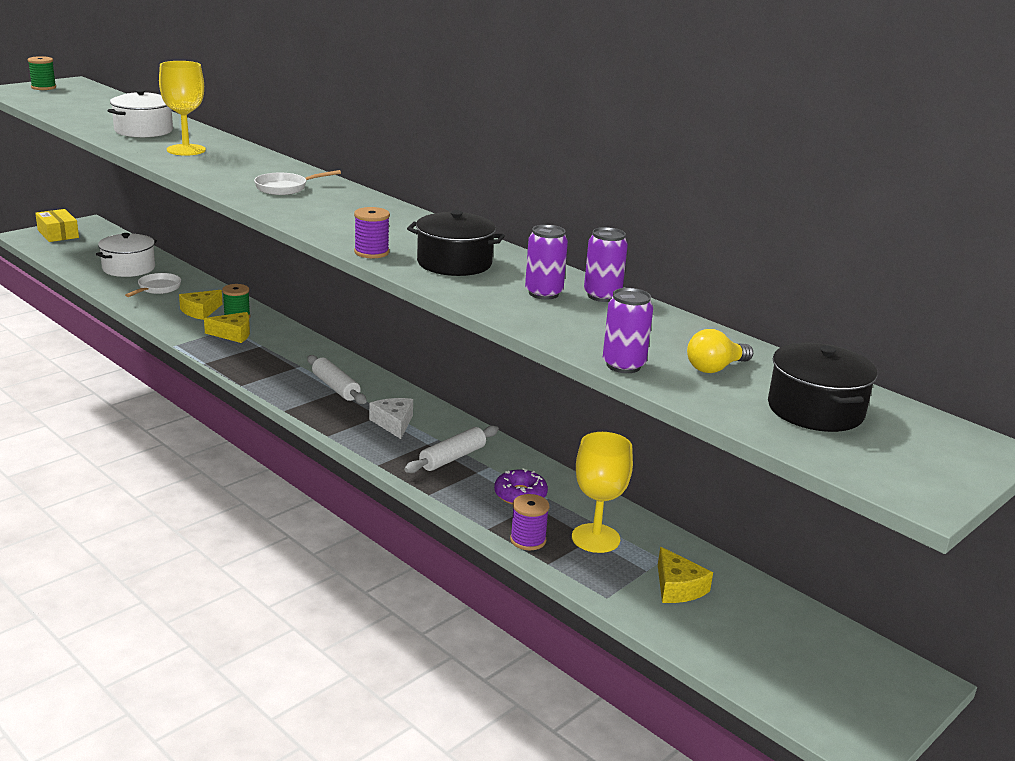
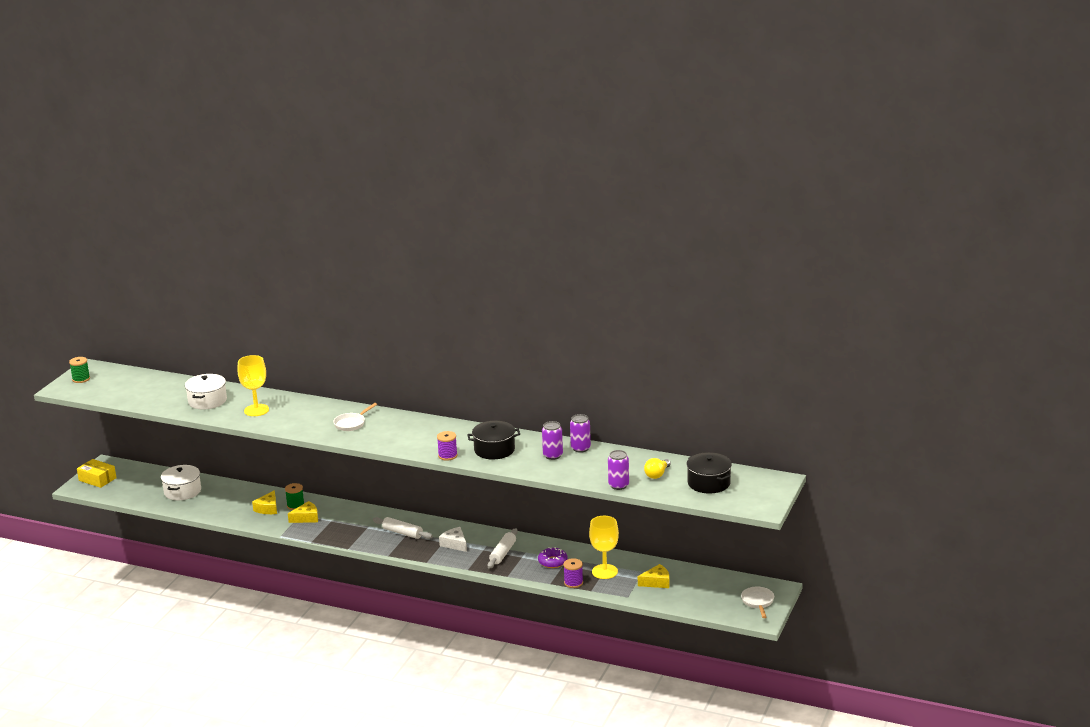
camera: 20 degrees left, 0 degrees up
white pan [125,273,181,297] -> white pan moved to [741,587,774,618]
yellow cheese [658,547,713,603] -> yellow cheese turned 60 degrees counterclockwise [638,564,669,588]

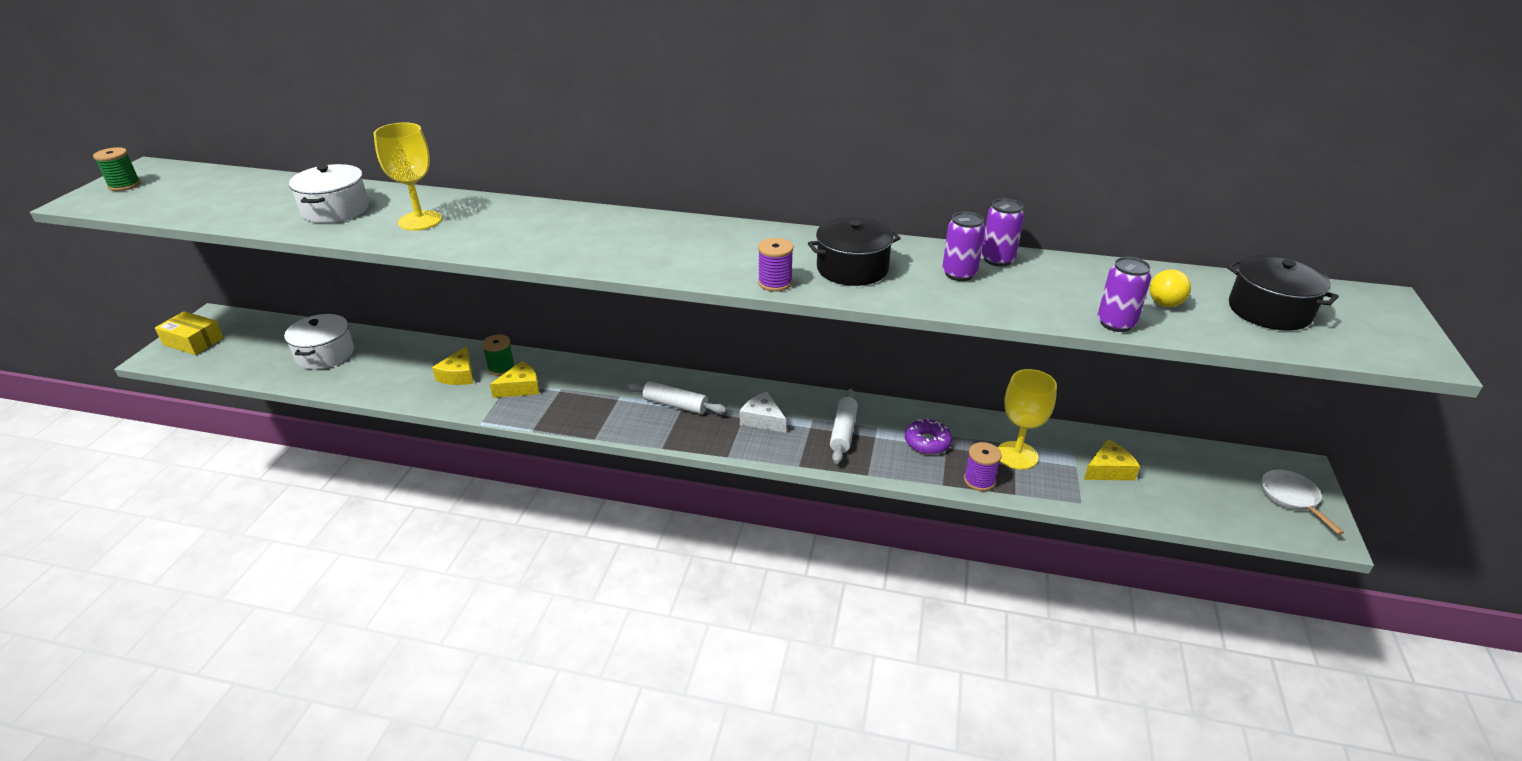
camera: 10 degrees left, 10 degrees up
white pan [333,403,377,431] -> none

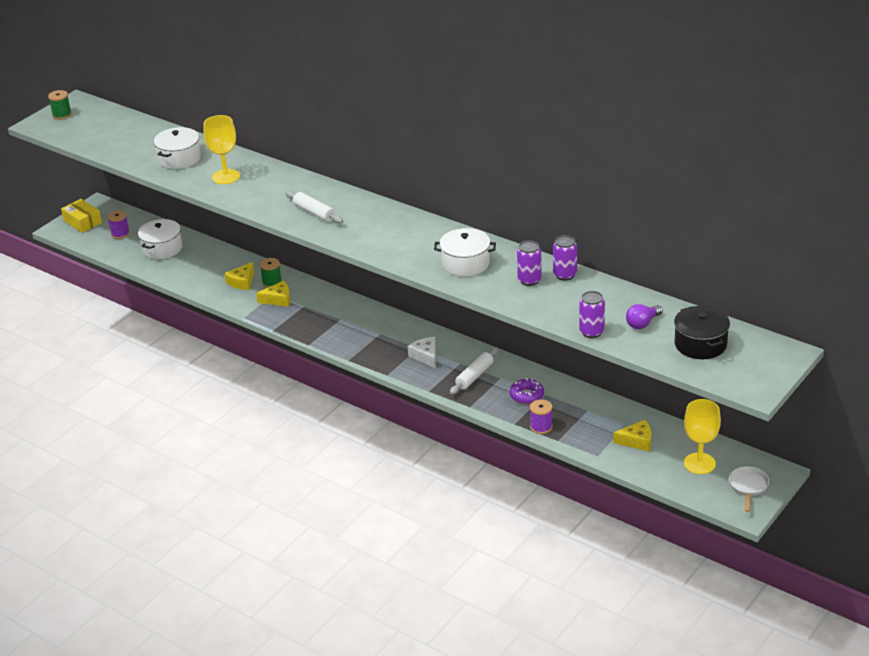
camera: 25 degrees right, 0 degrees up
white rolling pin [626,381,727,414] -> white rolling pin moved to [285,191,343,224]
purple spool [758,238,793,292] -> purple spool moved to [108,210,130,239]
black pot [808,217,901,286] -> white pot [434,228,496,276]
yellow goblet [998,369,1057,470] -> yellow goblet moved to [684,399,721,474]
yellow light bulb [1150,269,1191,307] -> purple light bulb [626,304,663,329]

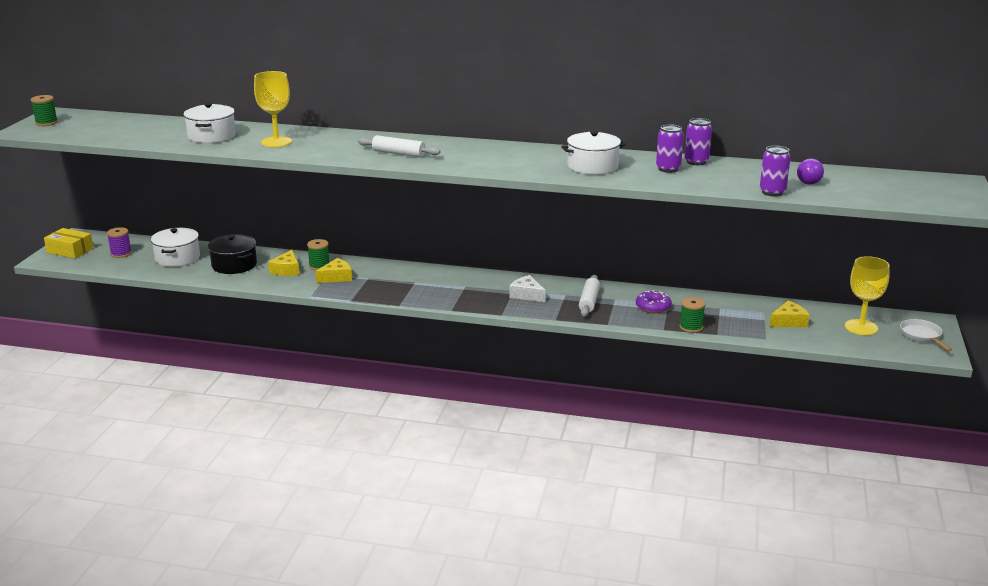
camera: 25 degrees left, 10 degrees down
purple spool [530,399,553,434] -> green spool [680,297,706,333]
black pot [674,306,730,359] -> black pot moved to [208,234,257,274]

